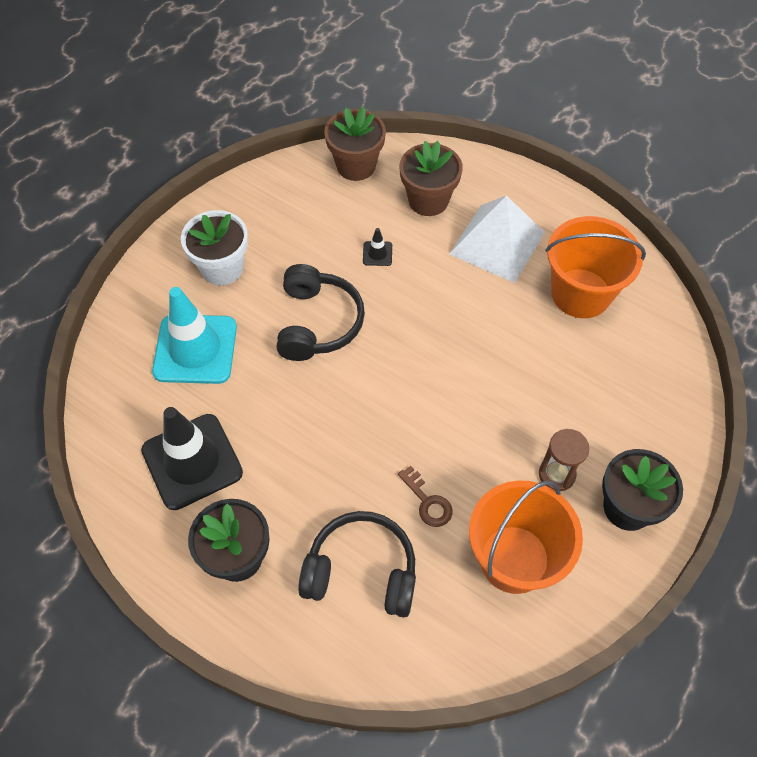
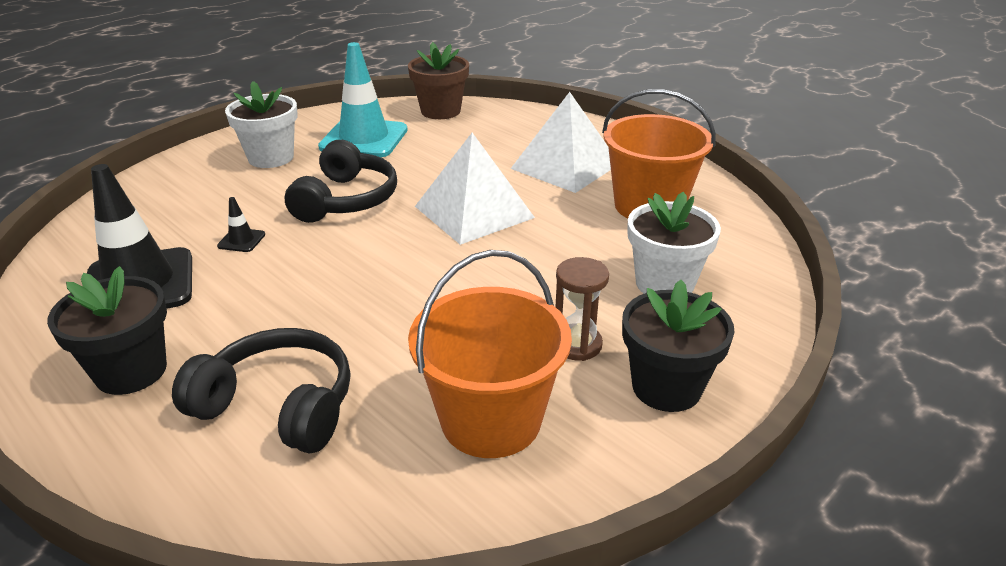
camera: 10 degrees right, 25 degrees down
turquoise traffic cone [152,287,237,384] -> turquoise traffic cone moved to [318,42,408,157]
black traffic cone [363,228,392,266] -> black traffic cone moved to [217,197,265,252]
brown key [398,466,453,527] -> none
brown flower pot [400,141,463,216] -> none
none -> white pyramid [415,133,535,245]
none -> white flower pot [627,192,721,294]

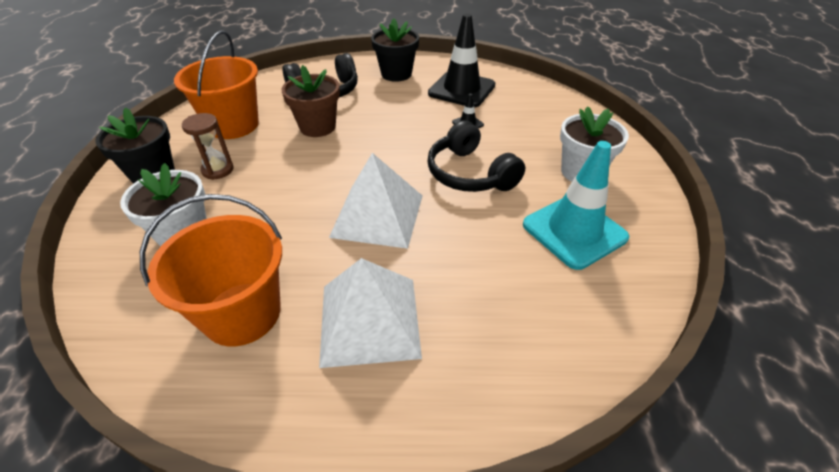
camera: 135 degrees right, 10 degrees up
brown flower pot [408,42,469,119] -> brown flower pot moved to [281,65,340,137]

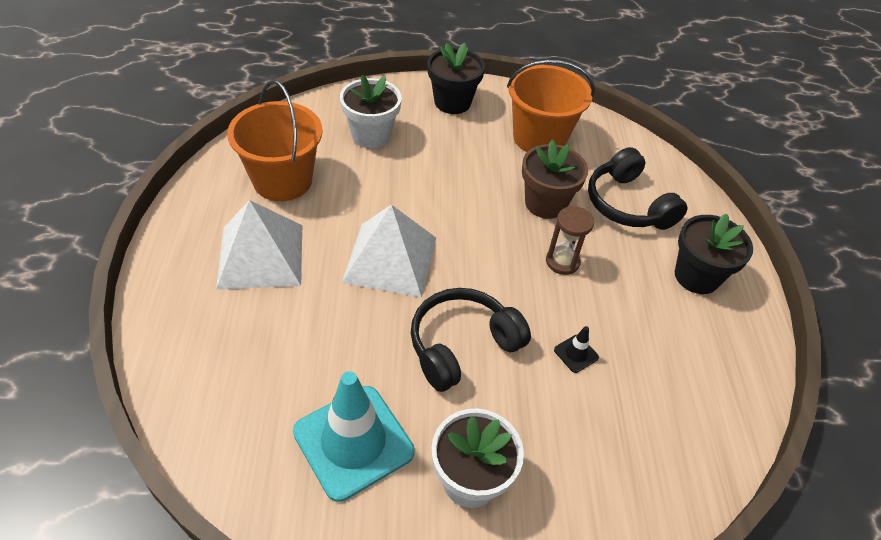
camera: 85 degrees right, 5 degrees up
brown hourglass [182,113,234,180] -> brown hourglass moved to [546,206,594,275]
black traffic cone [428,14,495,107] -> none

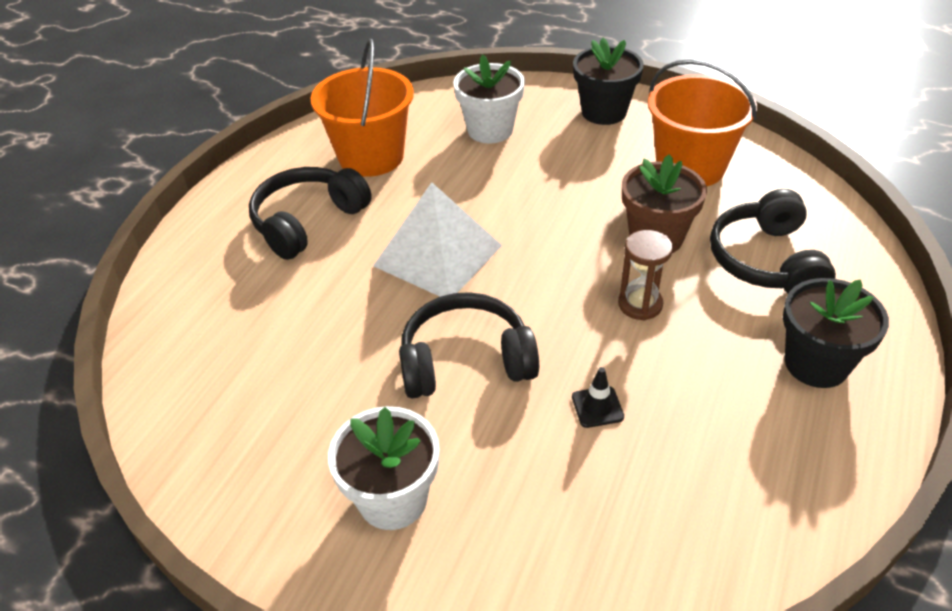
camera: 30 degrees right, 5 degrees down
white pyramid [216,200,302,290] -> black headphones [249,167,372,260]
turquoise traffic cone [293,371,415,502] -> none

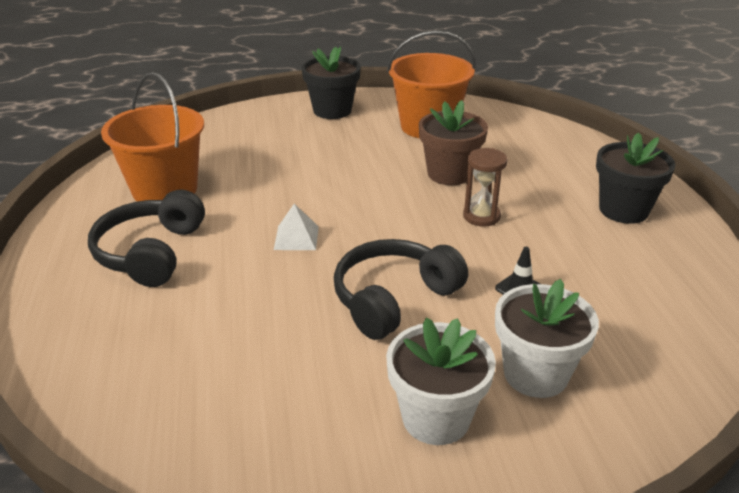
camera: 35 degrees left, 10 degrees down
white pyramid [373,182,502,297] -> white pyramid [274,204,319,250], size x0.47
white flower pot [453,54,525,144] -> white flower pot moved to [495,279,599,398]
black headphones [710,189,836,294] -> none

